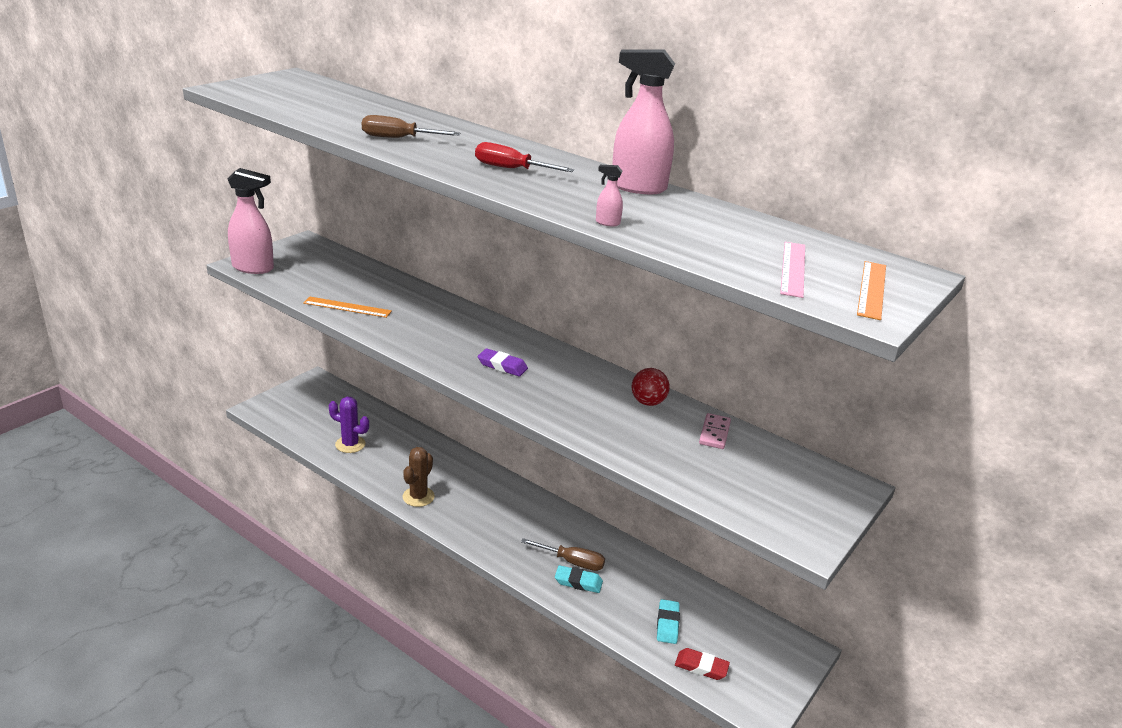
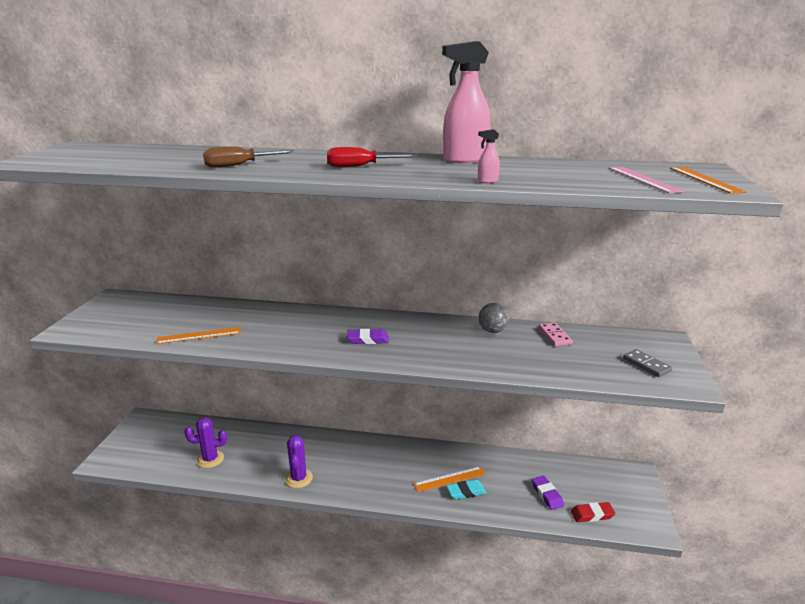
camera: 25 degrees left, 5 degrees down
pink spray bottle [228,168,274,274] -> none
brown cactus [403,447,435,507] -> purple cactus [285,435,313,488]
brown screwdriver [521,538,605,571] -> orange ruler [414,466,485,492]
red ball [632,368,670,406] -> grey ball [479,303,509,333]
turquoise eraser [657,599,680,644] -> purple eraser [532,476,564,510]
none -> grey domino [623,349,672,377]

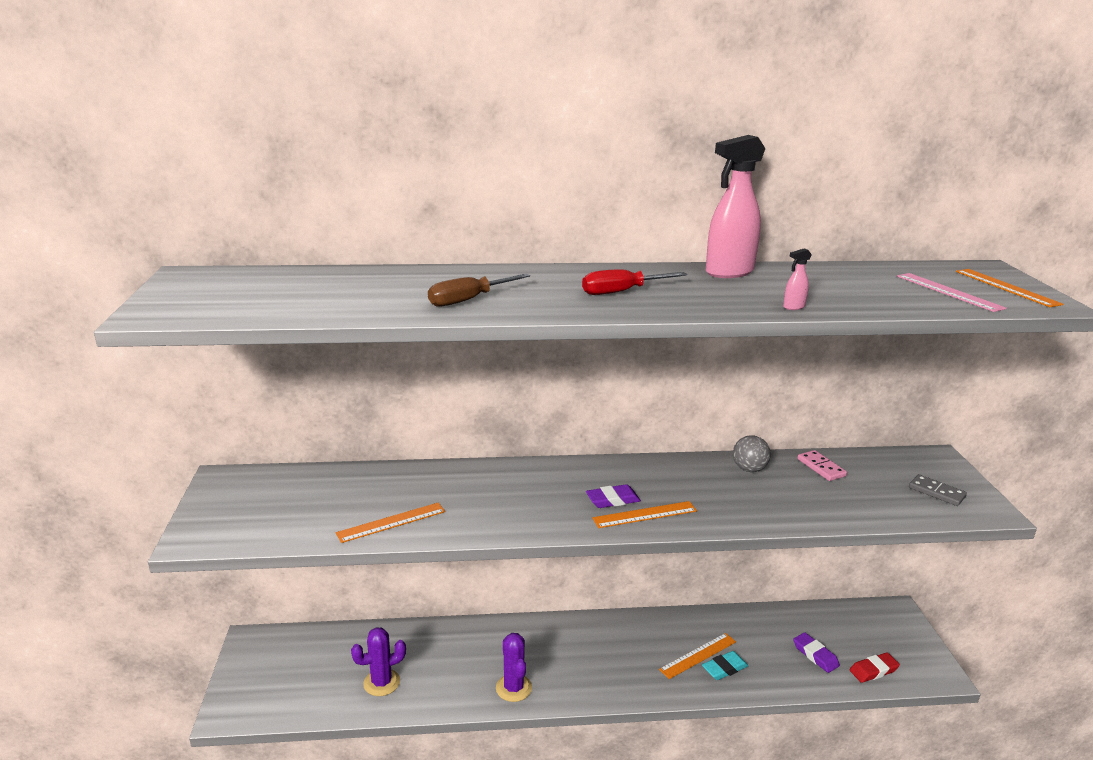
camera: 15 degrees left, 0 degrees up
none -> orange ruler [592,501,697,528]

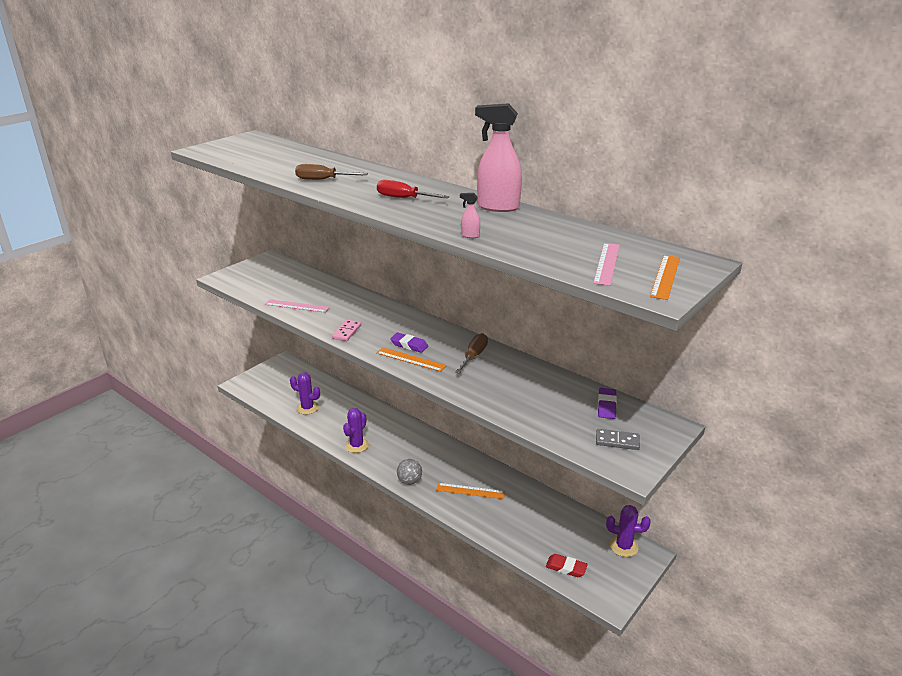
camera: 45 degrees right, 5 degrees up
orange ruler [336,503,445,543] -> pink ruler [265,299,330,313]
turquoise eraser [702,651,748,680] -> none
grey ball [733,435,771,472] -> grey ball moved to [397,459,422,485]
purple eraser [793,632,840,673] -> purple eraser moved to [598,388,617,419]
pink domino [797,450,847,481] -> pink domino moved to [332,320,361,341]
grey domino [909,474,967,506] -> grey domino turned 75 degrees counterclockwise [596,429,640,450]
none -> brown screwdriver [455,333,488,373]
none -> purple cactus [606,505,651,557]

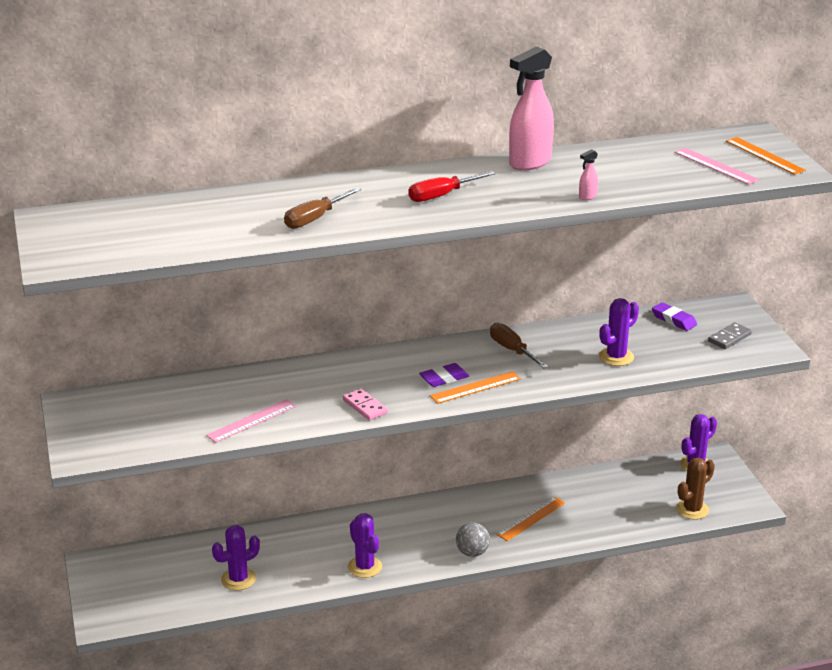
camera: 55 degrees left, 0 degrees up
red eraser [546,554,588,577] -> brown cactus [676,457,715,519]
none -> purple cactus [599,298,639,366]

